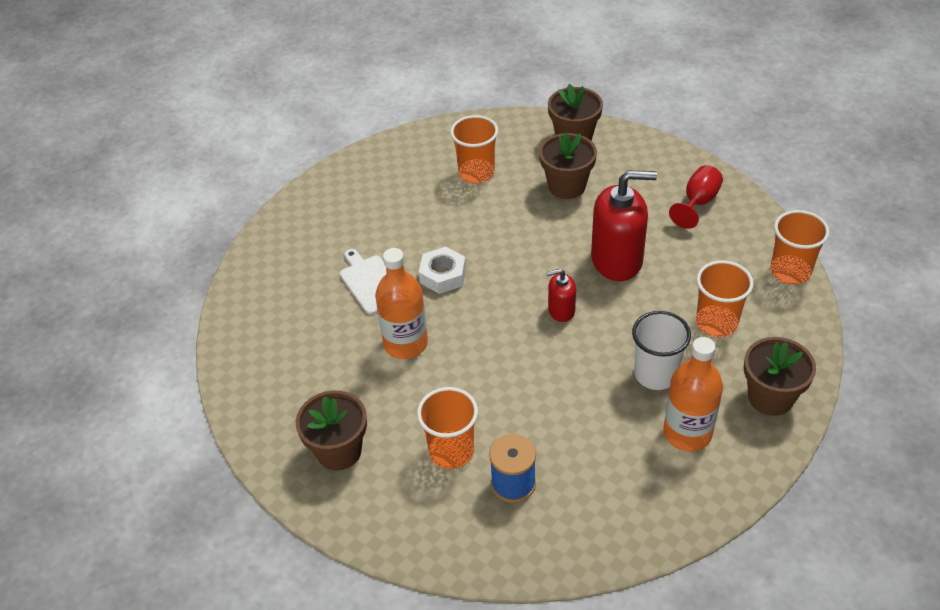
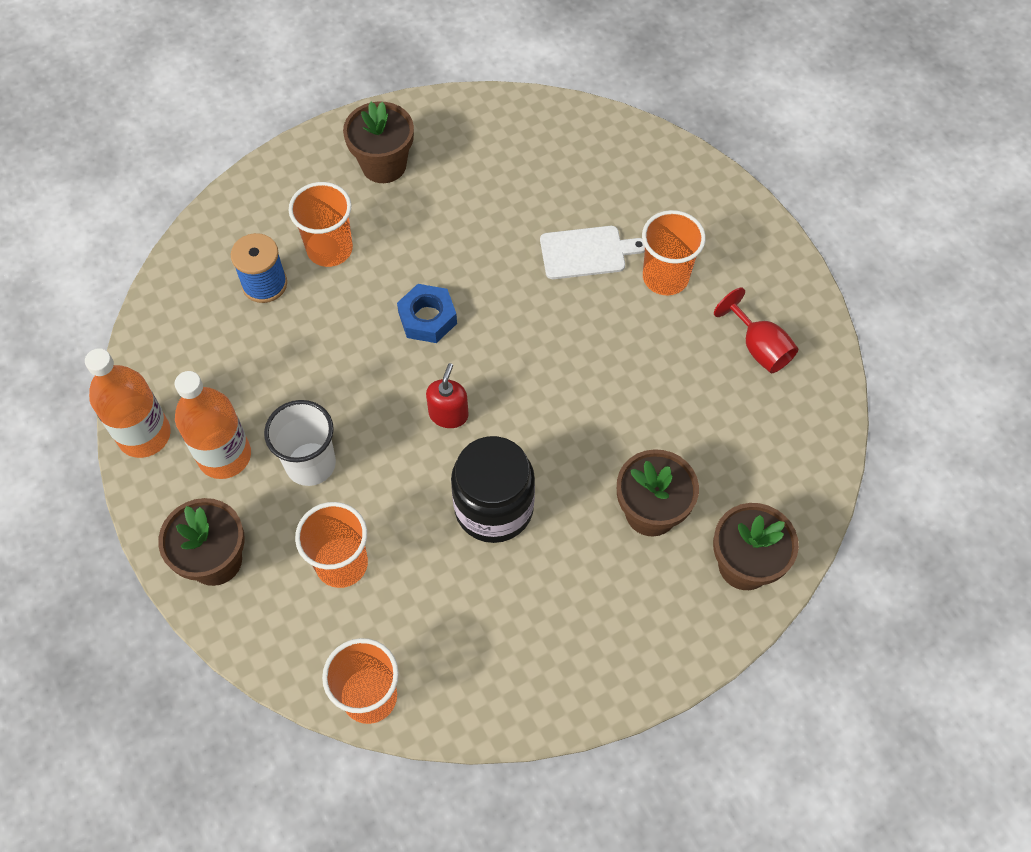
camera: 110 degrees right, 15 degrees up
orange bottle [375,248,428,359] -> orange bottle moved to [85,348,171,458]
white nut [419,247,466,294] -> none
orange cup [450,115,498,183] -> orange cup moved to [642,210,706,295]
red soap dispenser [591,170,657,281] -> black jar [451,436,535,543]
red goblet [669,165,723,229] -> red goblet moved to [714,287,798,373]
none -> blue nut [397,284,457,343]

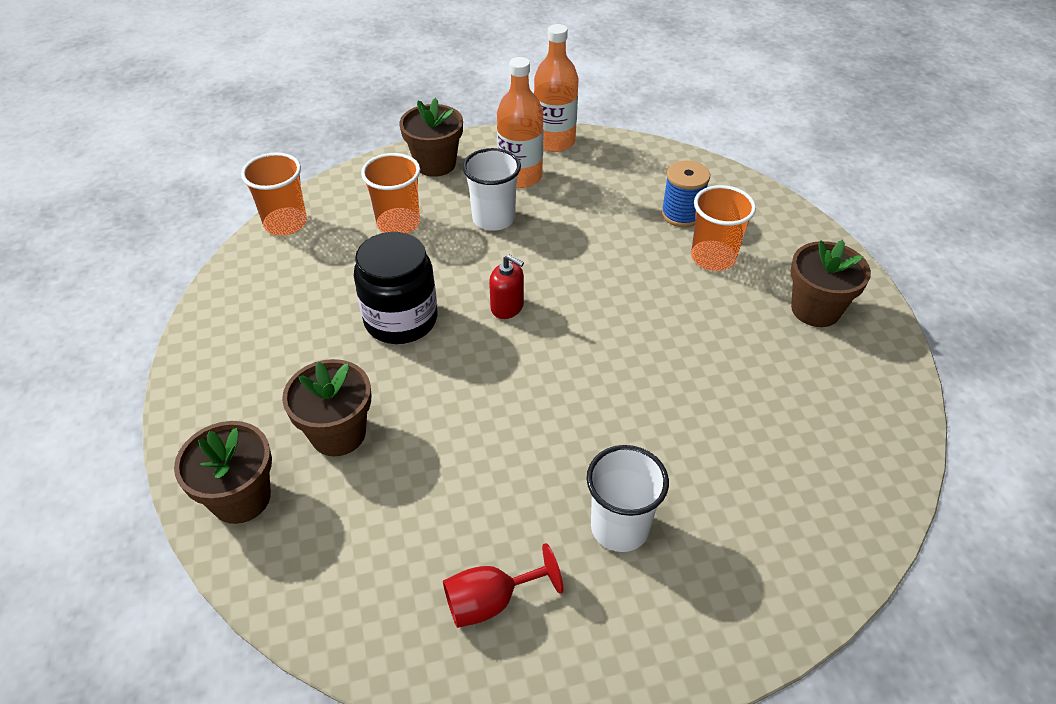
camera: 105 degrees right, 15 degrees down
blue nut [397,284,457,343] -> none
white cutting board [540,226,645,279] -> none
orange cup [642,210,706,295] -> white cup [587,445,669,552]

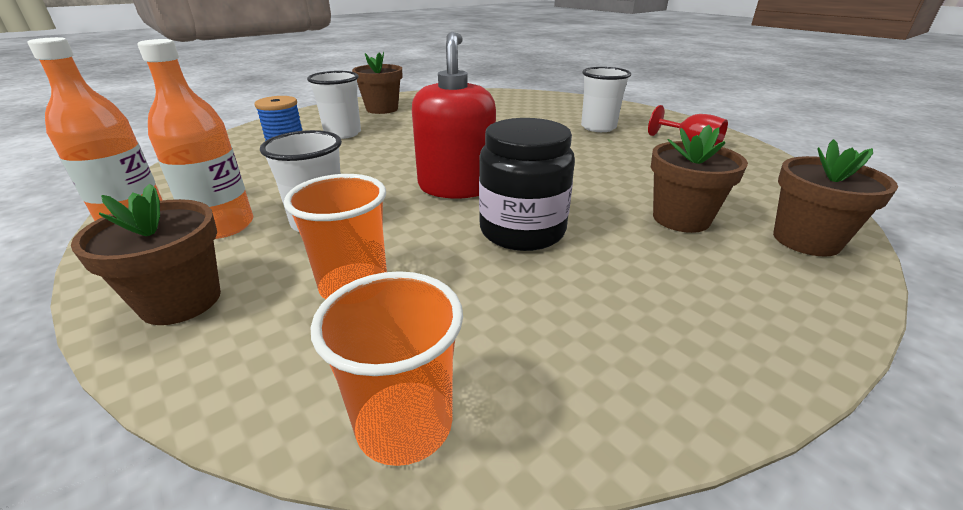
camera: 115 degrees left, 15 degrees down
red soap dispenser [489,255,524,319] -> red soap dispenser [412,32,496,199], size x2.00
orange cup [691,185,756,271] -> white cup [307,71,361,139]

